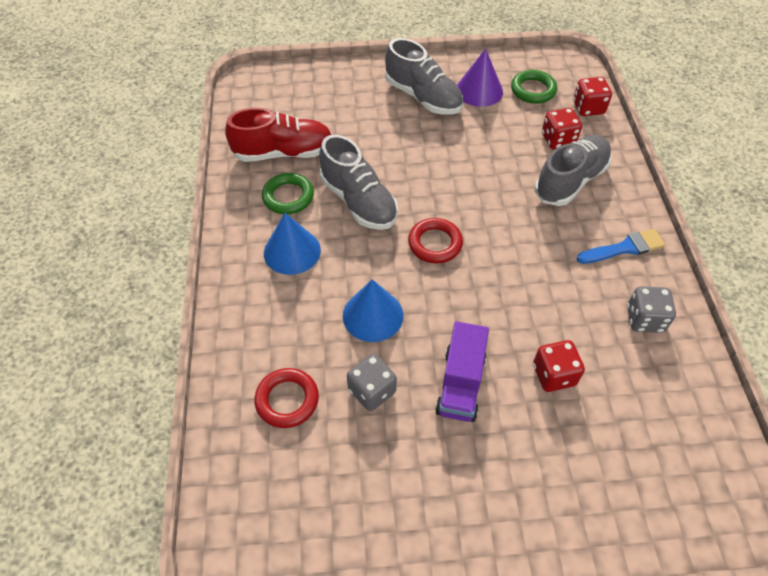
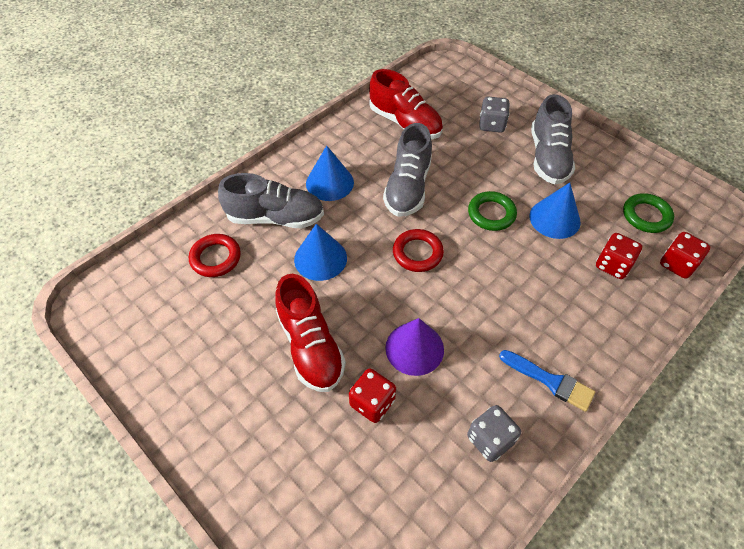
camera: 50 degrees right, 0 degrees up
green ring [262,173,314,214] -> green ring moved to [468,191,517,231]
grey dice [347,354,397,411] -> grey dice moved to [479,97,510,133]
purple truck [435,321,489,422] -> red shoe [275,274,346,392]
purple cone [457,49,503,107] -> purple cone moved to [385,318,444,376]
grey shoe [535,135,612,206] -> grey shoe moved to [218,173,324,228]
none -> blue cone [529,183,581,239]

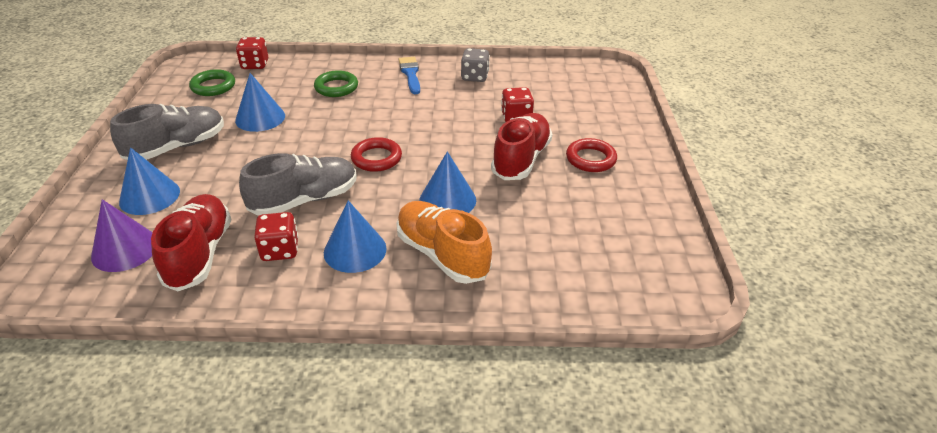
camera: 135 degrees left, 15 degrees down
red ring [189,234,241,277] -> red ring moved to [566,138,617,172]
grey shoe [218,173,324,228] -> orange shoe [397,201,492,284]
purple cone [385,318,444,376] -> purple cone moved to [91,199,153,272]
green ring [468,191,517,231] -> green ring moved to [314,70,358,97]
grey dice [479,97,510,133] -> blue cone [119,147,180,215]
red dice [596,233,642,279] -> red dice moved to [254,212,298,261]

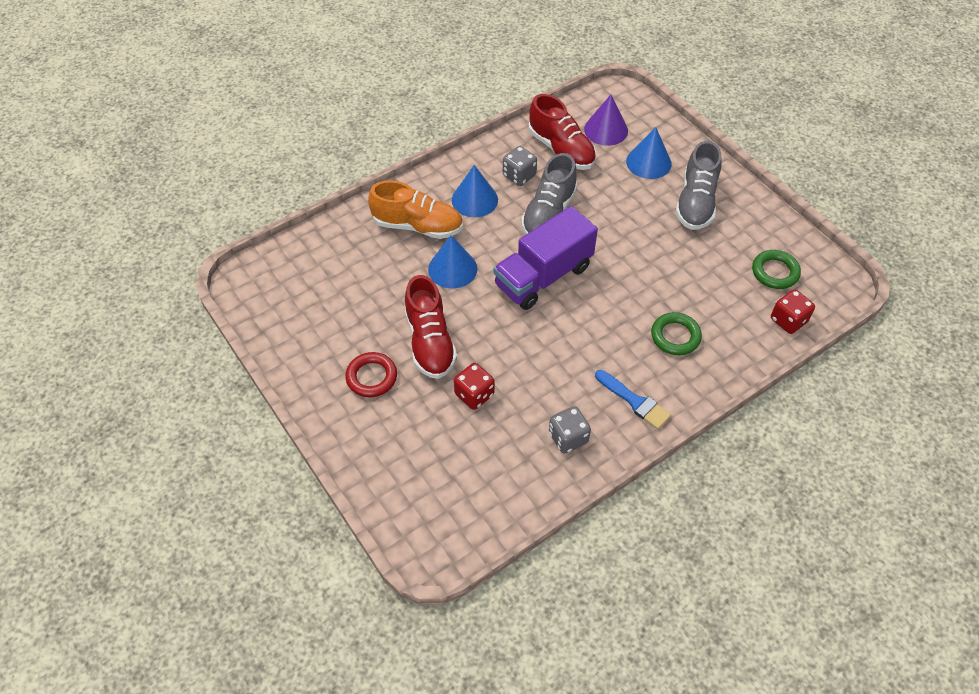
camera: 145 degrees right, 15 degrees up
blue cone [235,73,285,132] -> none
red dice [254,212,298,261] -> grey dice [503,146,537,186]
red ring [351,137,402,172] -> purple truck [494,206,598,310]

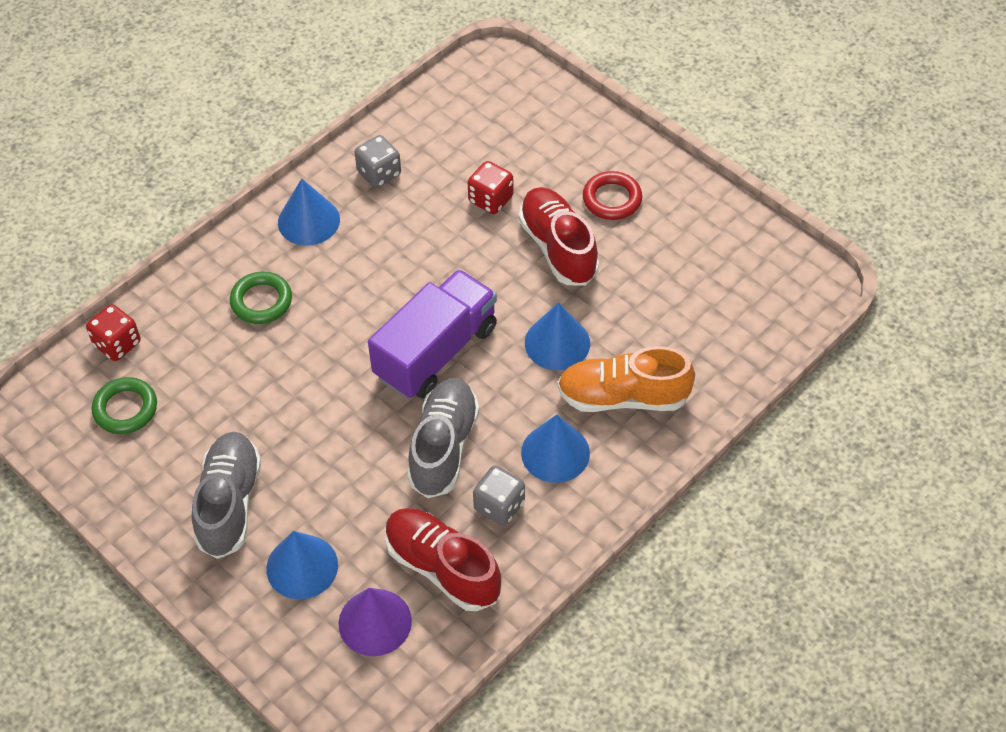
camera: 170 degrees right, 0 degrees up
blue brush [595,370,671,429] -> blue cone [278,178,340,246]

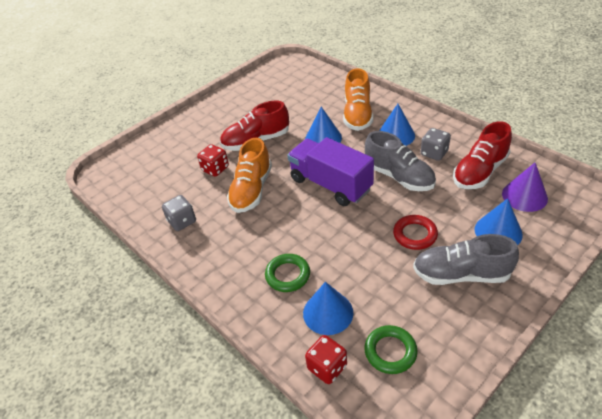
camera: 85 degrees left, 10 degrees down
blue cone [278,178,340,246] -> blue cone moved to [303,282,353,335]
grey shoe [407,378,479,498] -> grey shoe turned 150 degrees counterclockwise [365,131,436,191]
red ring [583,171,642,220] -> red ring moved to [393,215,438,250]
none -> orange shoe [227,138,272,213]

